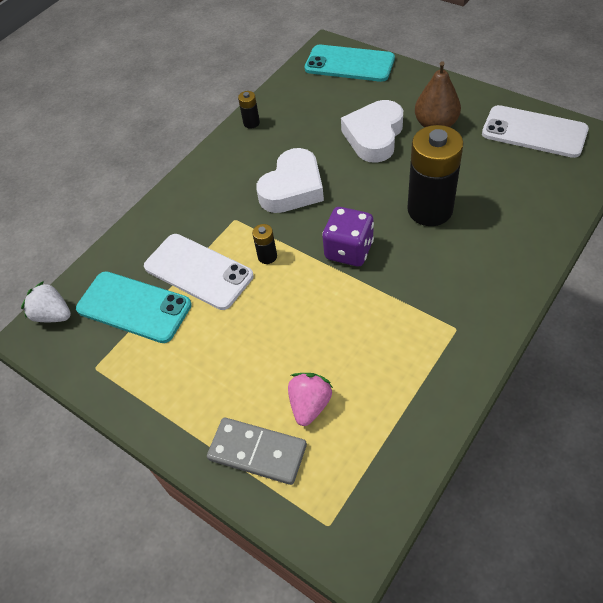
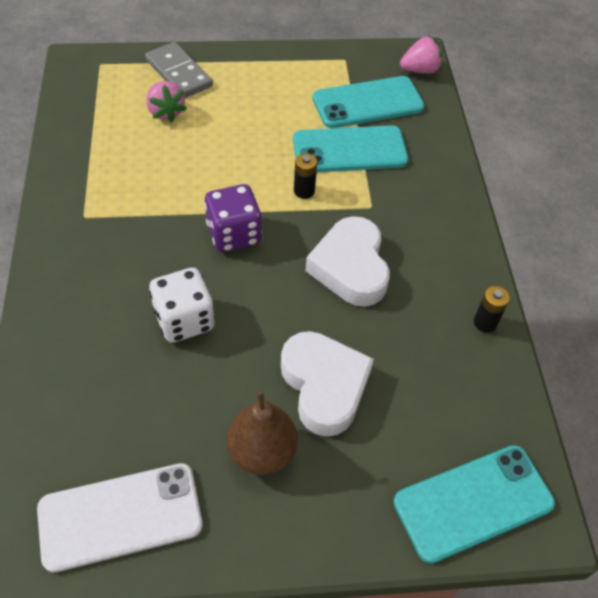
camera: 130 degrees right, 0 degrees up
white strawberry [21,281,71,322] -> pink strawberry [400,35,443,74]
white phone [144,234,253,310] -> turquoise phone [293,125,408,172]
grey domino [207,417,307,485] -> grey domino turned 75 degrees clockwise [145,42,213,98]
black battery [407,125,464,226] -> white dice [149,268,215,343]

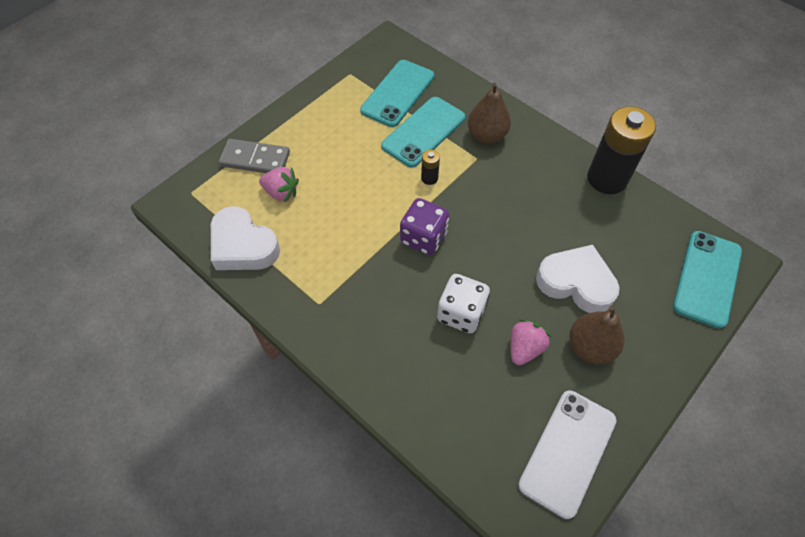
camera: 40 degrees left, 5 degrees up
white heart [306,216,390,307] -> white heart moved to [211,206,280,270]
pink strawberry [400,35,443,74] -> pink strawberry moved to [511,319,551,366]
black battery [474,286,510,332] -> black battery [587,106,656,194], size x2.36
none -> brown pear [468,83,511,143]

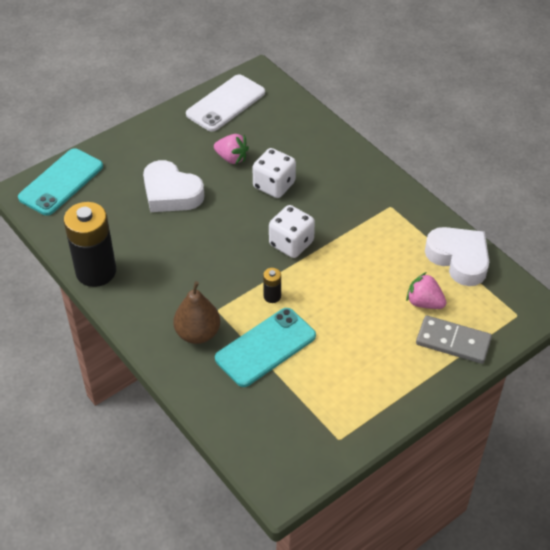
camera: 170 degrees left, 10 degrees down
turquoise phone [360,60,434,127] -> none
purple dice [400,198,449,255] -> white dice [269,205,315,258]
pink strawberry [511,319,551,366] -> pink strawberry turned 105 degrees counterclockwise [214,134,249,164]
brown pear [569,306,625,364] -> none

